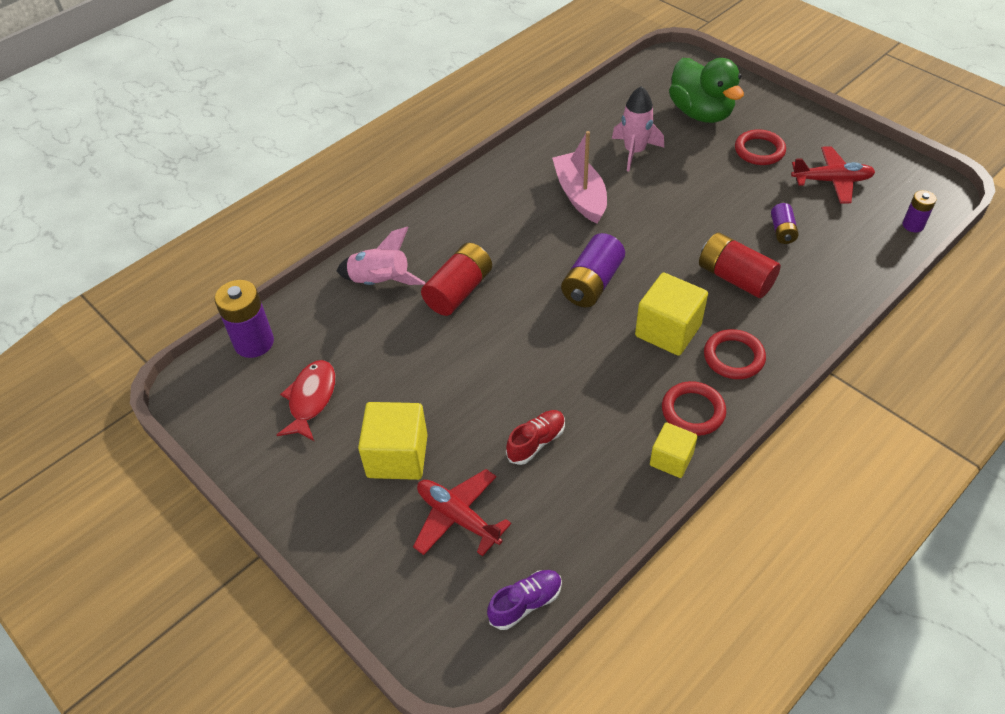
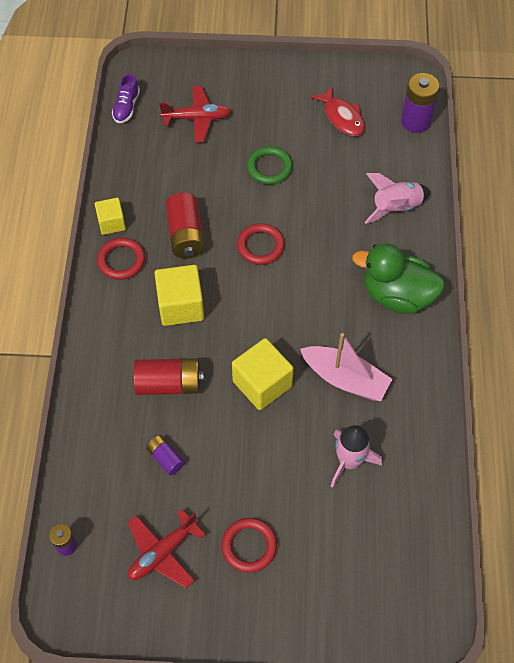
camera: 135 degrees right, 10 degrees up
yellow cube [358,402,428,480] -> yellow cube moved to [232,338,294,410]
red battery [421,243,492,316] -> red battery moved to [166,193,205,258]
red shoe [506,410,565,465] -> none
purple battery [561,233,625,307] -> none
green duck [669,58,744,123] -> green duck moved to [352,243,445,314]
red ring [704,329,766,379] -> red ring moved to [237,223,285,265]
none -> green ring [247,146,292,185]

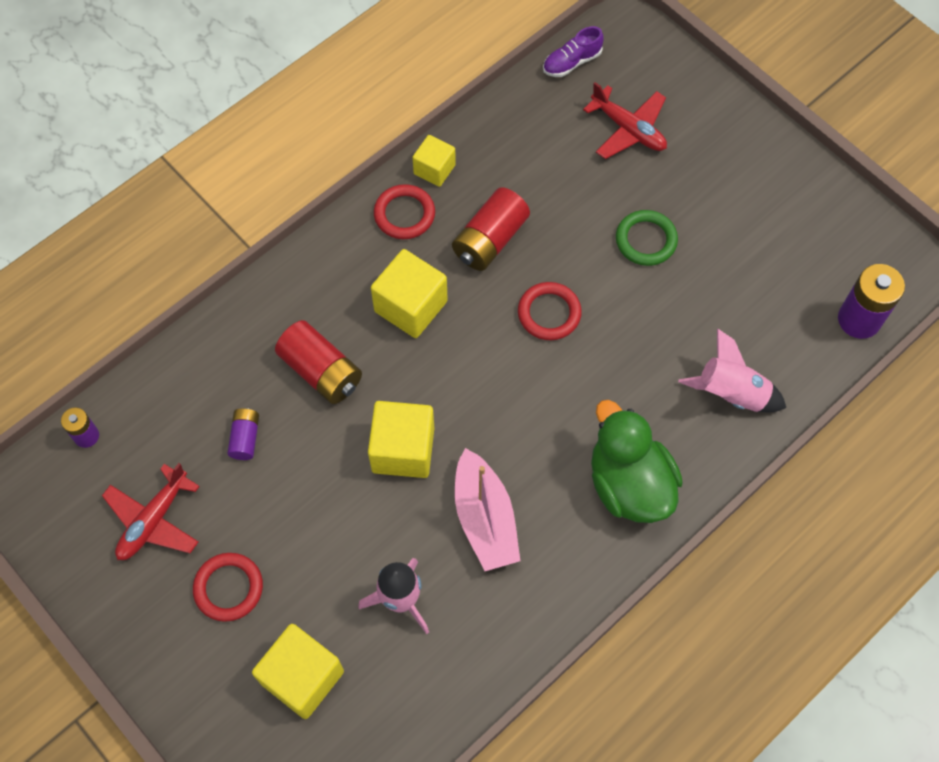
camera: 45 degrees right, 5 degrees up
red plane [128,509,206,588] -> red plane turned 60 degrees counterclockwise [102,463,200,560]
red fish [311,85,365,136] -> none
none -> yellow cube [252,624,344,719]

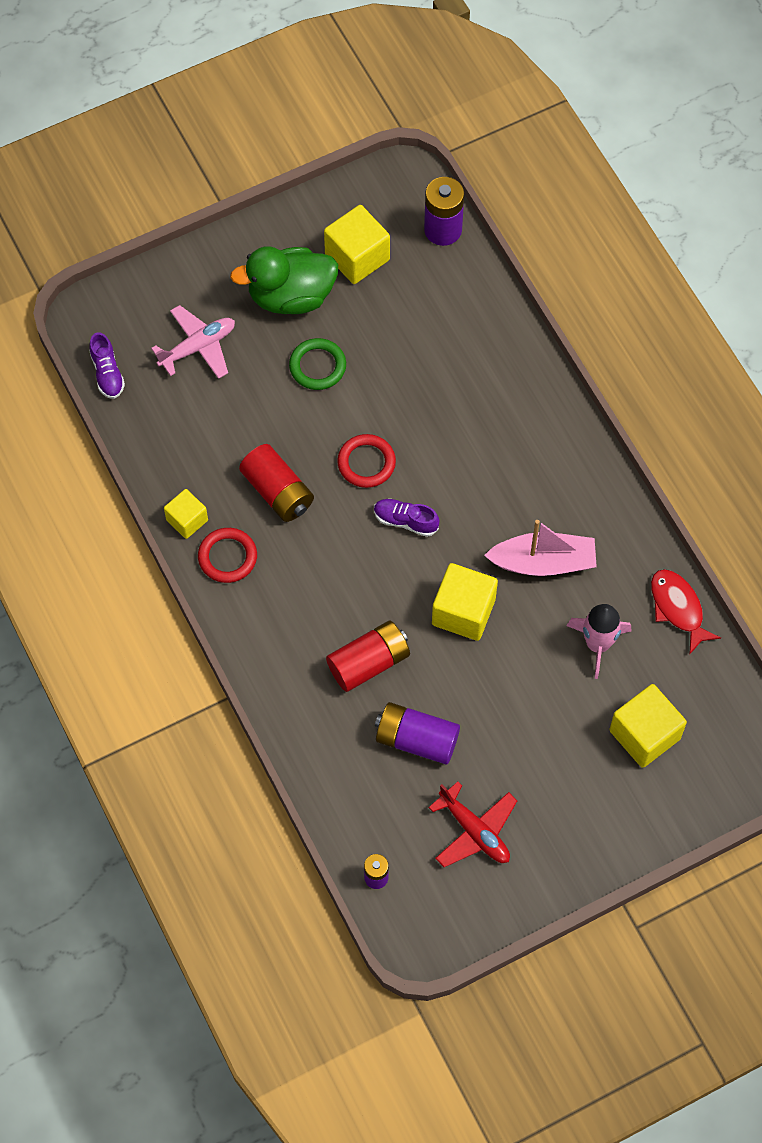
camera: 75 degrees left, 0 degrees up
red ring [193,553,263,622] -> none
purple battery [227,408,259,460] -> purple battery [375,702,460,765], size x1.77
yellow cube [371,249,448,338] -> yellow cube moved to [324,205,390,284]
red plane [583,82,667,159] -> pink plane [151,305,235,379]
green duck [591,400,683,523] -> green duck moved to [230,246,338,314]
pink rocket [678,329,786,412] -> none
none -> purple shoe [374,499,439,537]
none -> red fish [651,569,721,655]

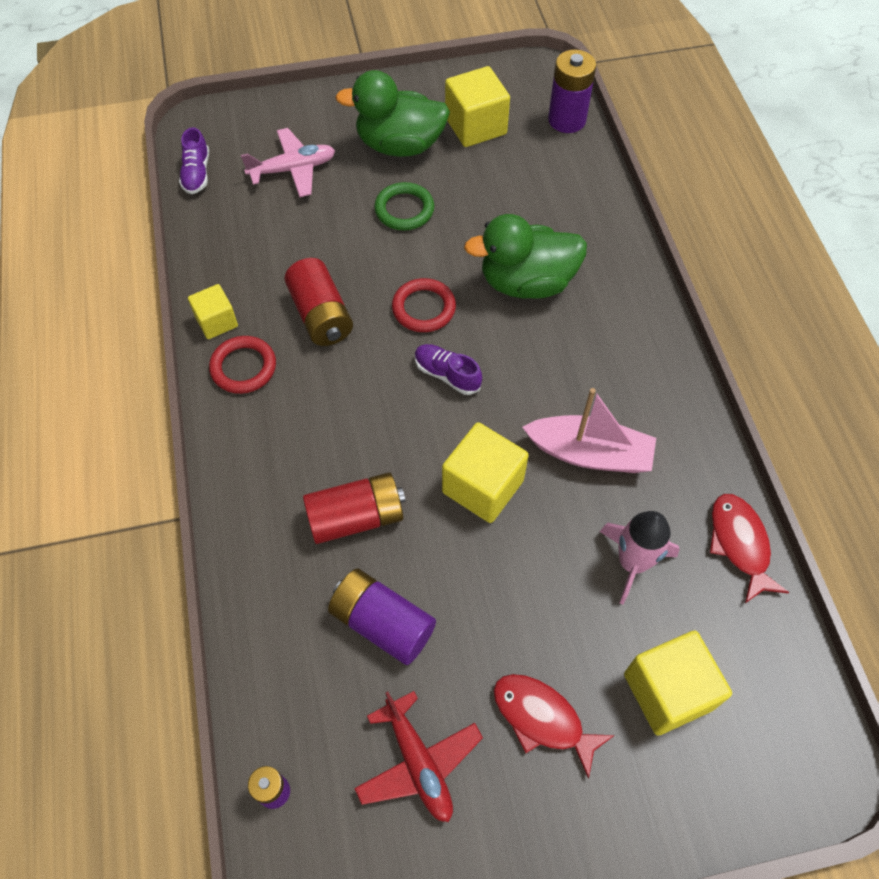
camera: 15 degrees right, 5 degrees down
none -> green duck [464,214,587,299]
none -> red fish [493,674,615,779]

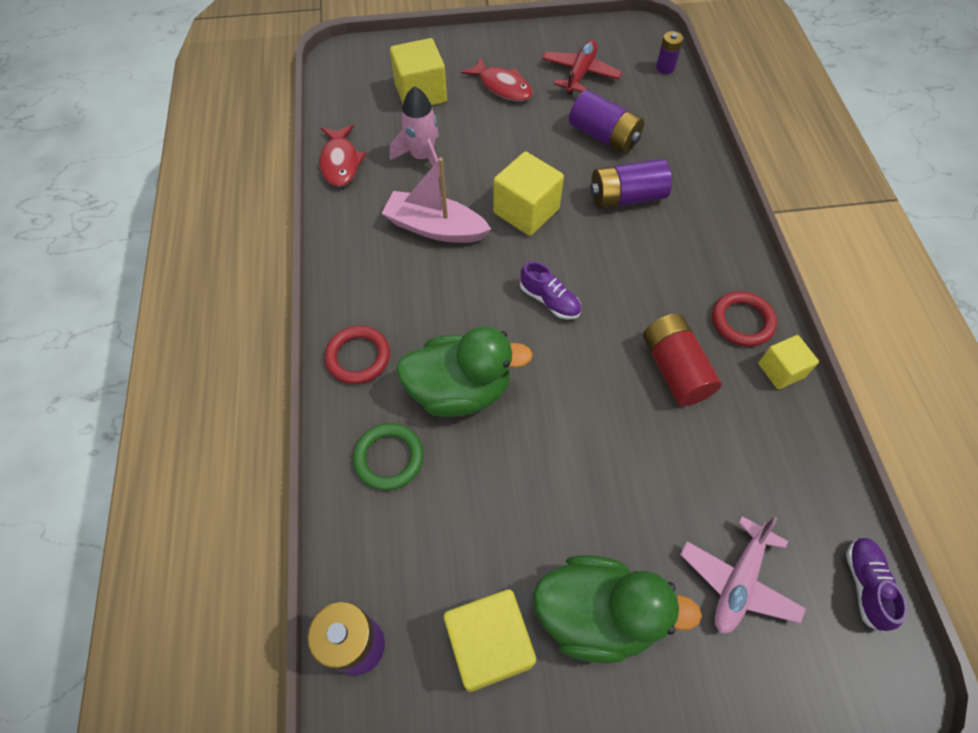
camera: 175 degrees left, 0 degrees up
pink plane [241,128,335,197] -> pink plane turned 45 degrees counterclockwise [680,516,806,634]
red battery [303,472,406,544] -> purple battery [590,159,672,209]
red plane [354,691,483,822] -> red plane turned 45 degrees clockwise [542,40,622,95]
green ring [374,182,434,231] -> green ring moved to [353,423,424,490]
red ring [392,278,456,332] -> red ring moved to [325,326,390,384]

